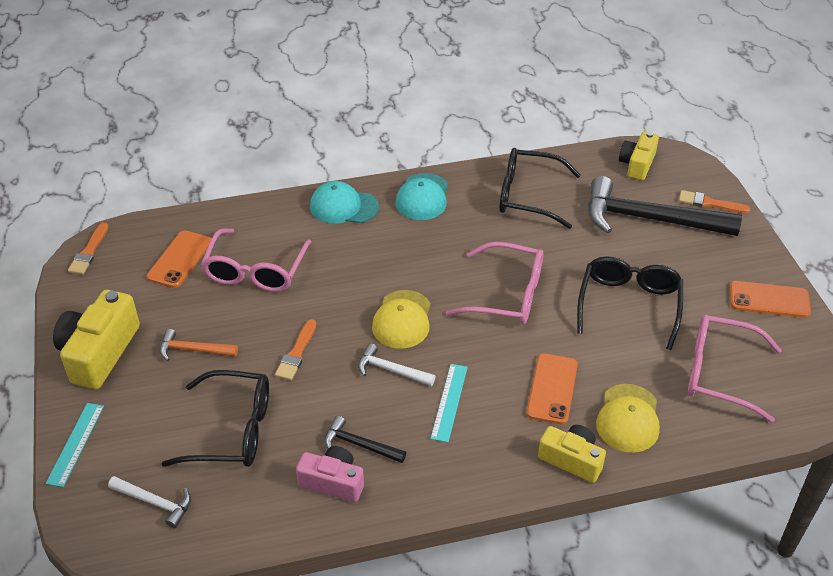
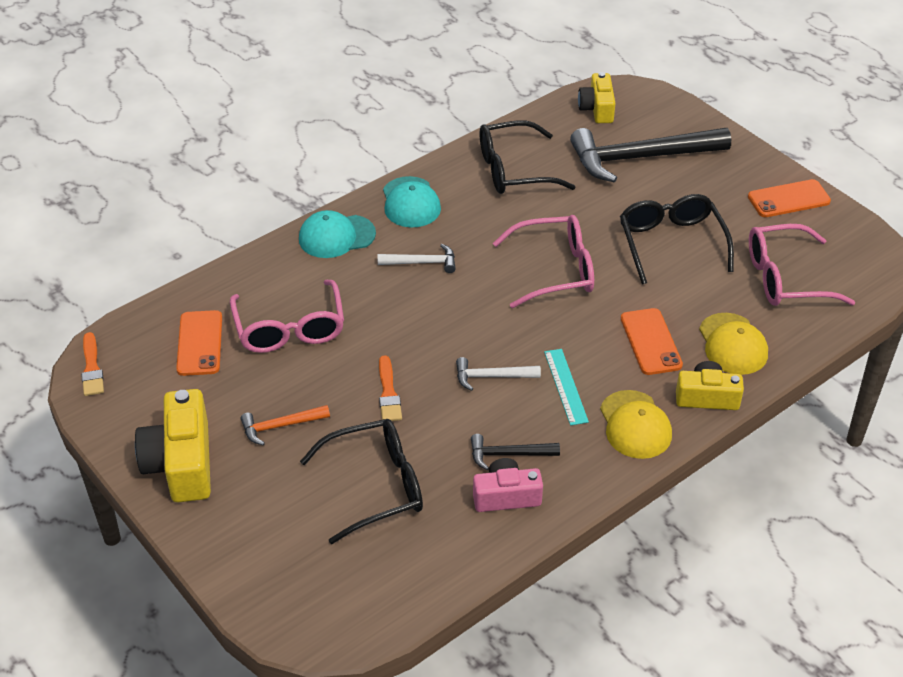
camera: 25 degrees left, 0 degrees up
turquoise ruler [45,403,104,487] -> none
white hammer [108,476,191,528] -> white hammer moved to [378,244,456,273]
yellow cap [372,290,431,349] -> yellow cap moved to [600,390,672,459]
orange brush [679,190,751,213] -> none

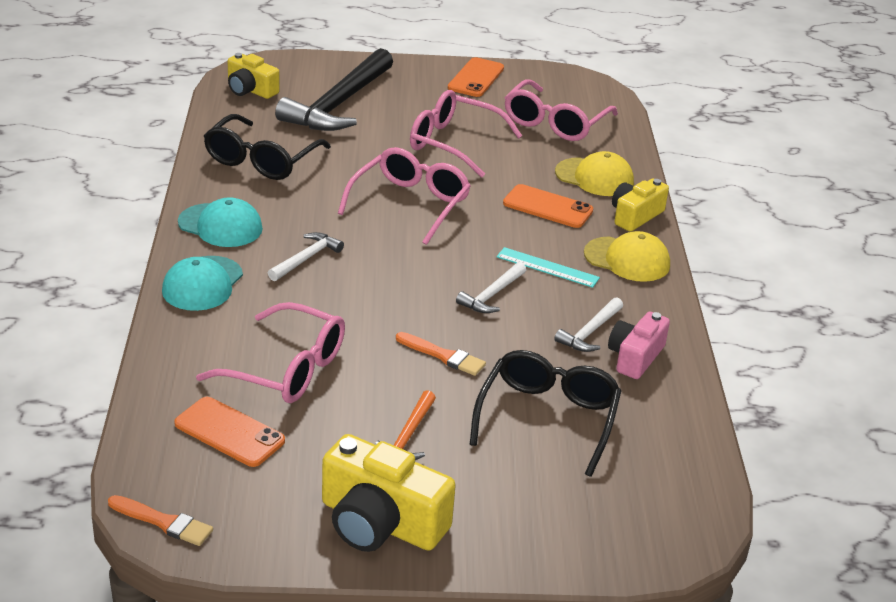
camera: 55 degrees left, 10 degrees down
black hammer [471,434,560,470] -> white hammer [554,297,623,352]
black glasses [620,194,734,284] -> pink glasses [410,90,522,178]

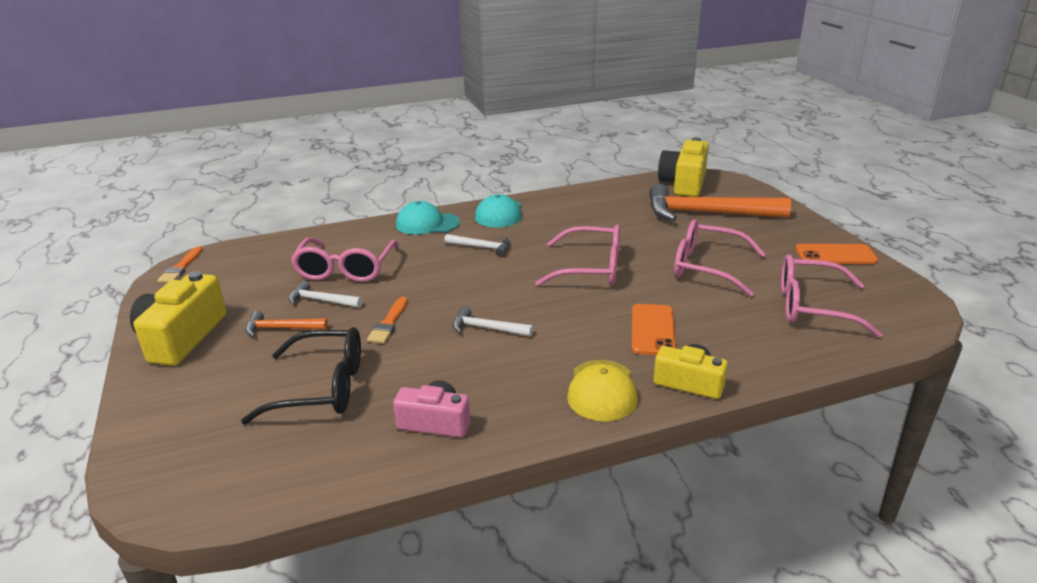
camera: 75 degrees right, 5 degrees down
orange phone [174,397,285,467] -> none
black glasses [204,114,331,180] -> none
yellow camera [228,53,280,99] -> yellow camera [658,137,709,197], size x1.60
black hammer [275,48,393,131] -> orange hammer [649,184,791,221]
pink glasses [410,90,522,178] -> pink glasses turned 75 degrees counterclockwise [674,219,766,297]
turquoise ruler [497,247,600,288] -> none
white hammer [554,297,623,352] -> white hammer moved to [289,281,363,308]
yellow cap [555,151,634,196] -> none

